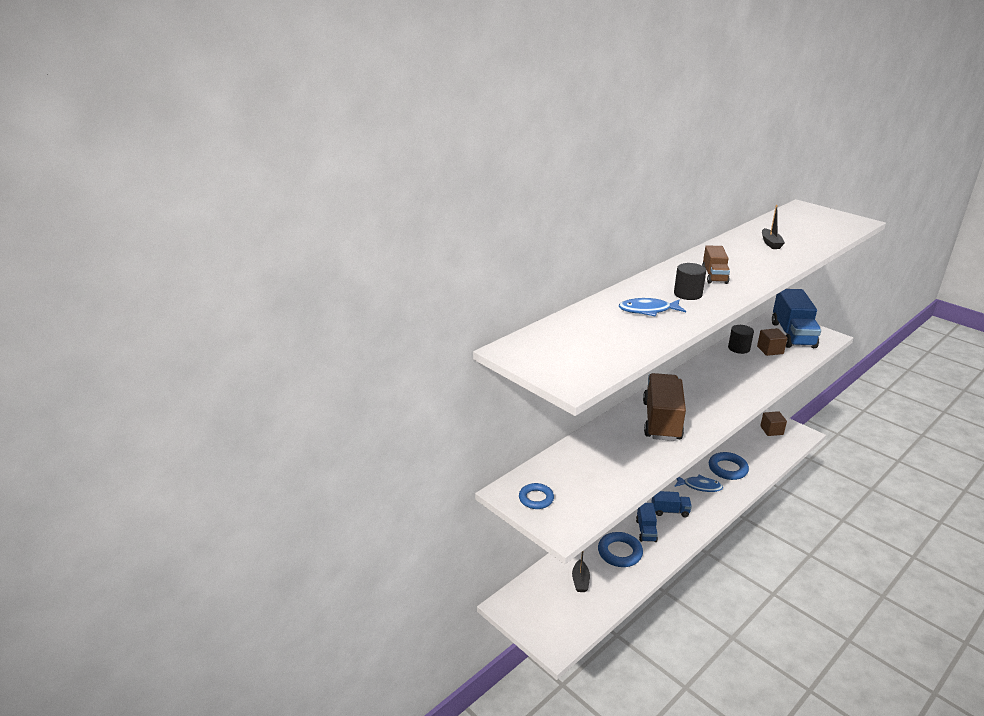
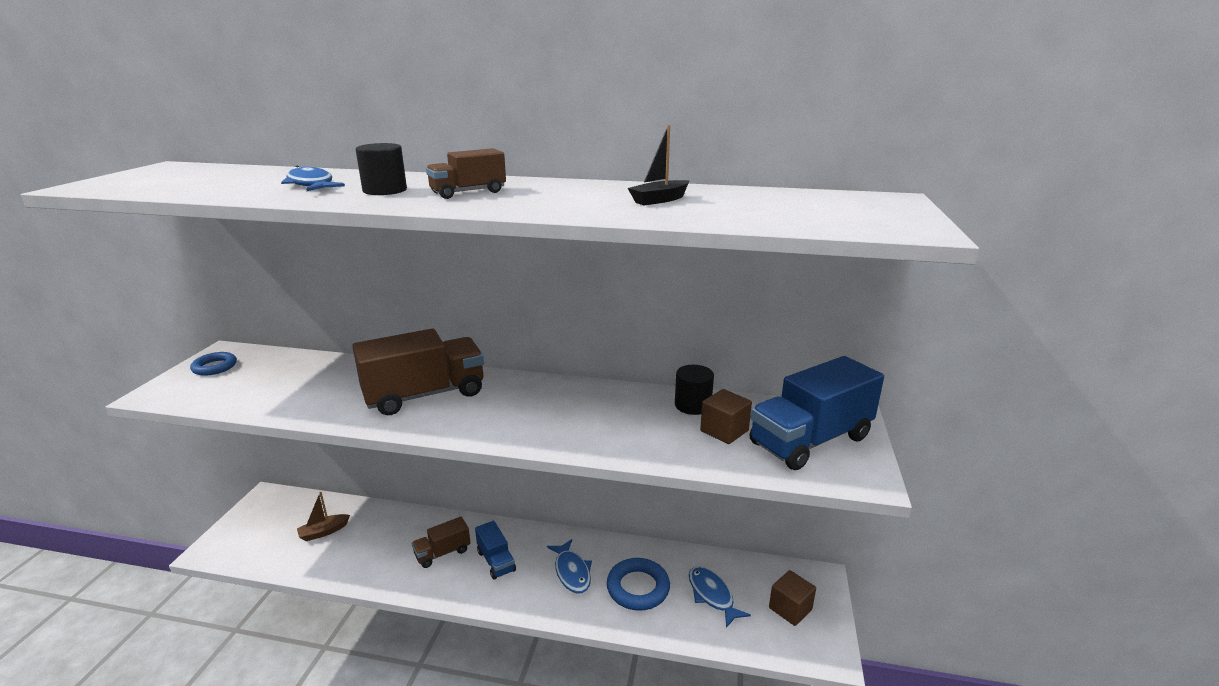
camera: 55 degrees right, 5 degrees down
black boat [572,550,590,592] -> brown boat [297,492,350,541]
blue ring [598,532,643,567] -> none
blue truck [636,503,658,542] -> brown truck [412,517,470,568]
none -> blue fish [689,566,751,628]

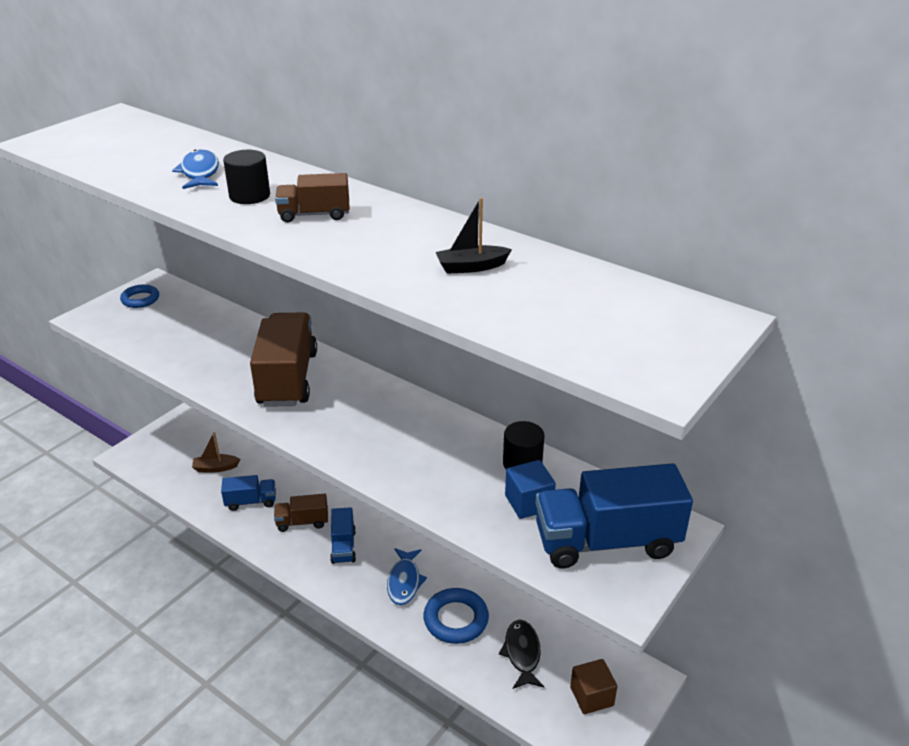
camera: 25 degrees right, 10 degrees up
brown truck [352,329,484,415] -> brown truck turned 90 degrees counterclockwise [250,313,317,407]
blue fish [689,566,751,628] -> black fish [499,619,544,689]
brown cube [700,389,752,444] -> blue cube [505,460,556,519]
none -> blue truck [221,475,276,511]

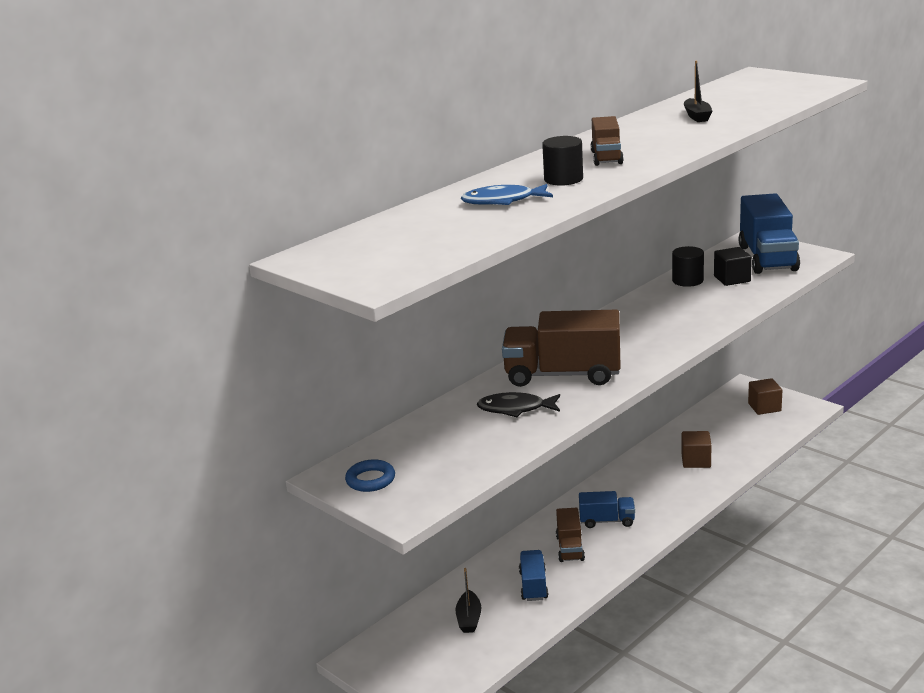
camera: 80 degrees left, 10 degrees down
brown boat [192,432,240,472] -> black boat [456,568,482,633]
blue fish [387,548,427,605] -> none
blue ring [423,588,489,644] -> brown cube [682,431,712,468]
black fish [499,619,544,689] -> black fish moved to [477,392,560,417]
blue cube [505,460,556,519] -> black cube [714,247,752,286]

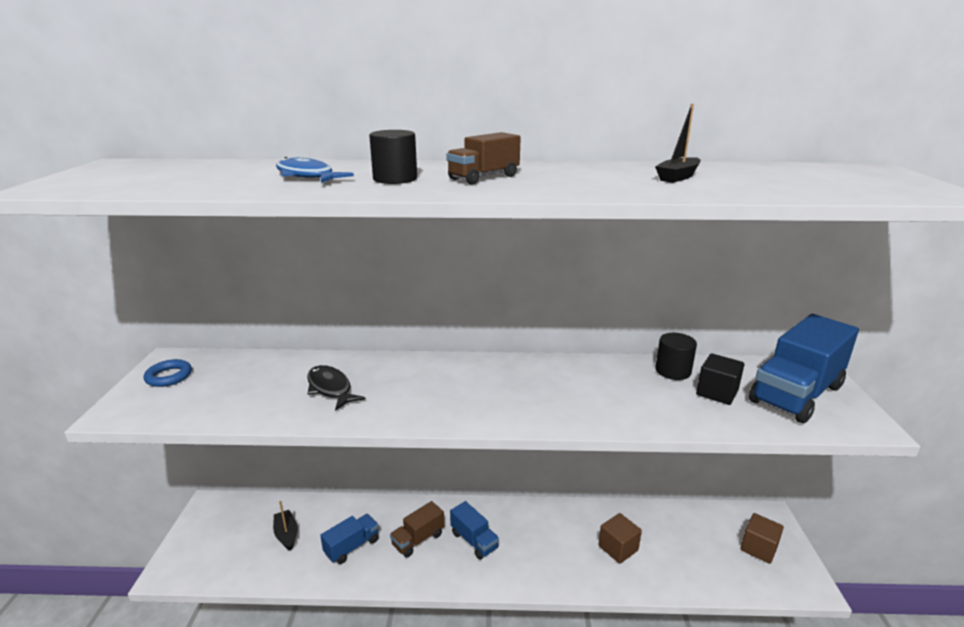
camera: 45 degrees right, 0 degrees up
black boat [456,568,482,633] -> black boat turned 105 degrees clockwise [273,501,298,551]
brown truck [502,310,621,387] -> none

